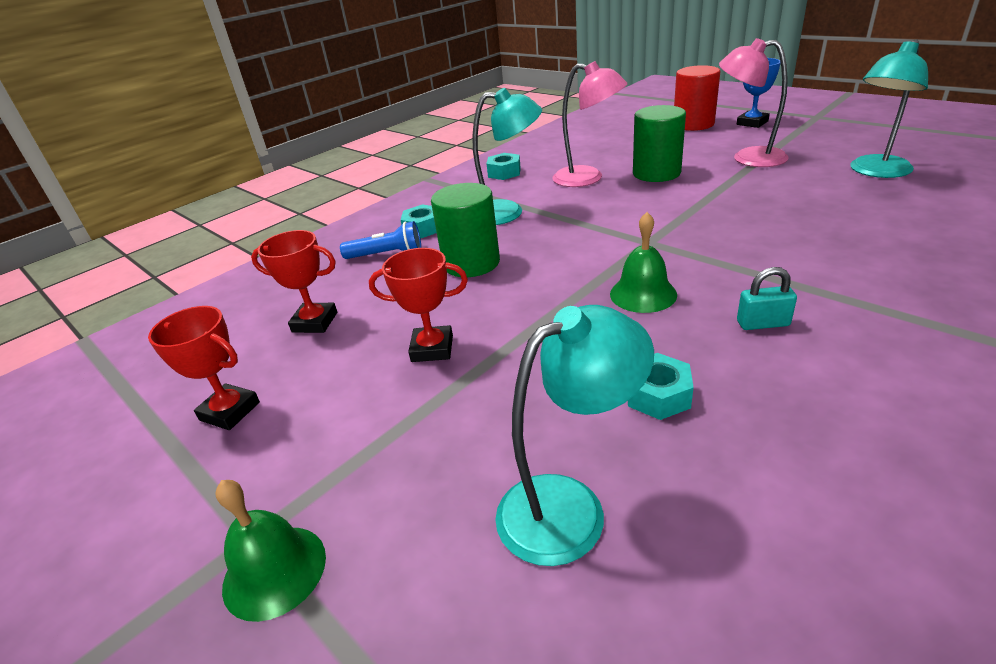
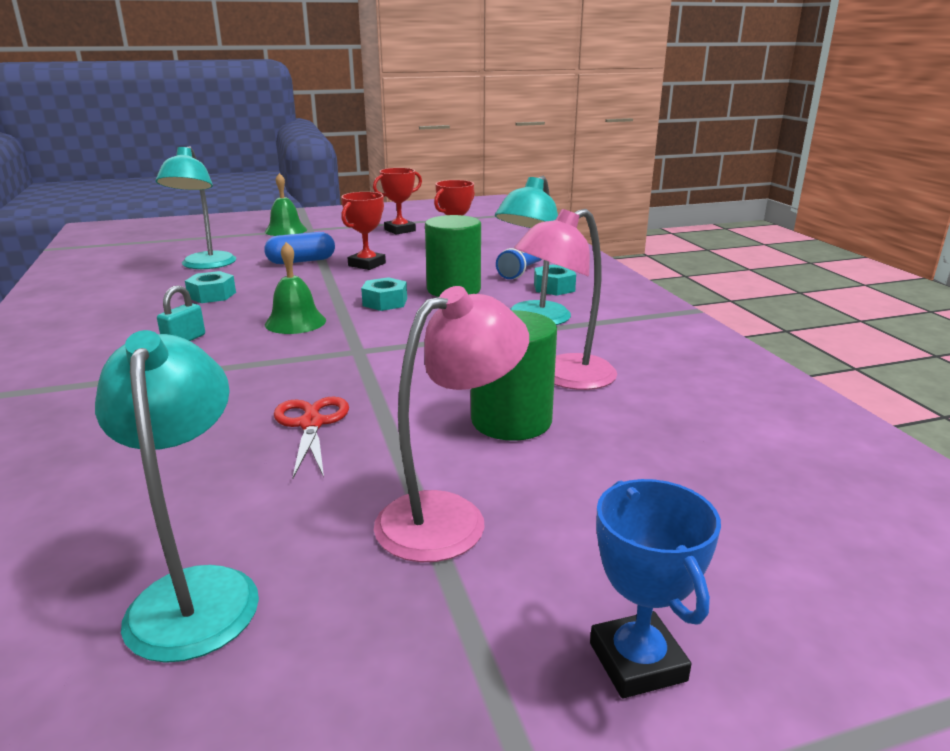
camera: 115 degrees right, 10 degrees down
turquoise nut [486,153,521,180] -> turquoise nut moved to [361,277,407,311]
red cylinder [674,65,720,131] -> none
none -> blue capsule [264,232,335,264]
none -> red scissors [274,396,349,478]

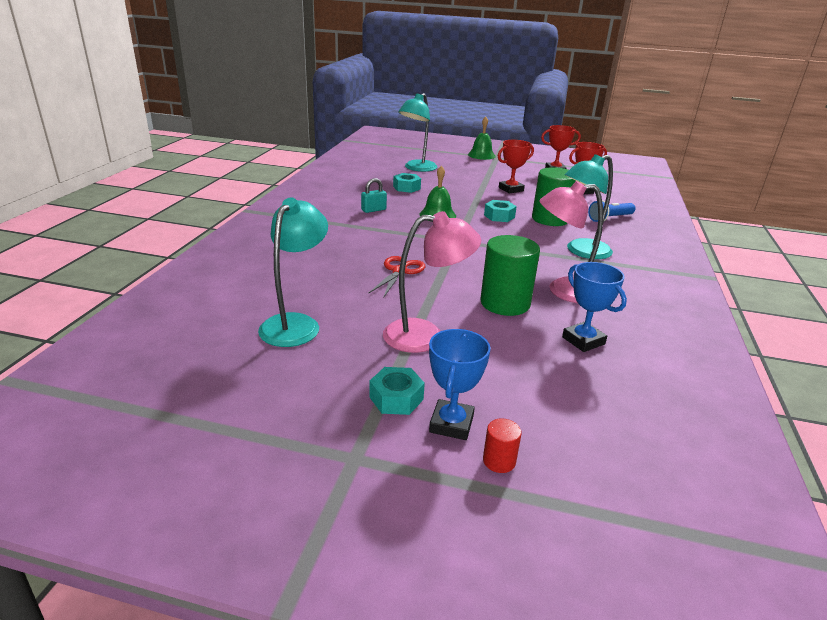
camera: 30 degrees right, 5 degrees up
blue capsule [264,232,335,264] -> none
turquoise nut [534,264,576,296] -> turquoise nut moved to [369,367,425,415]
none -> red cylinder [483,419,522,473]
none -> blue trophy [562,262,627,352]

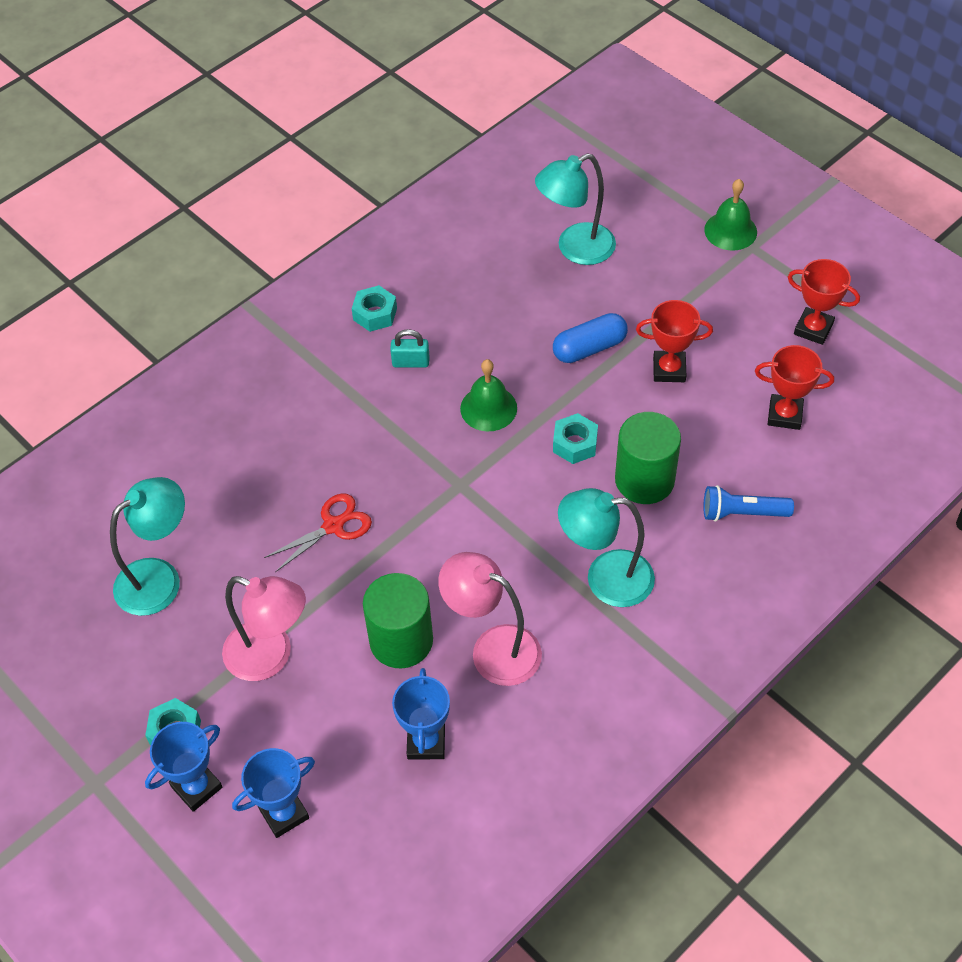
camera: 35 degrees right, 25 degrees up
turquoise nut [393,173,421,193] -> turquoise nut moved to [352,285,397,332]
red cylinder [483,419,522,473] -> none
none -> blue trophy [232,748,315,838]
none -> blue capsule [553,313,628,363]

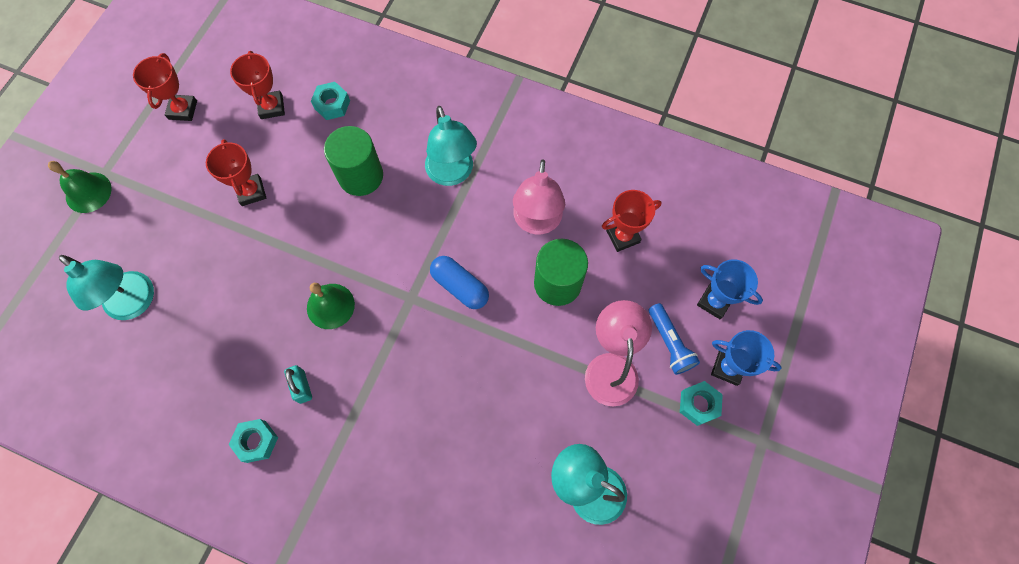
camera: 115 degrees left, 15 degrees up
red scissors [264,493,372,572] -> none
blue trophy [392,668,450,759] -> red trophy [602,190,662,252]
blue capsule [553,313,628,363] -> blue capsule moved to [430,256,489,309]
turquoise nut [553,413,598,464] -> turquoise nut moved to [311,82,350,120]
blue flashlight [703,485,794,521] -> blue flashlight moved to [649,303,700,375]

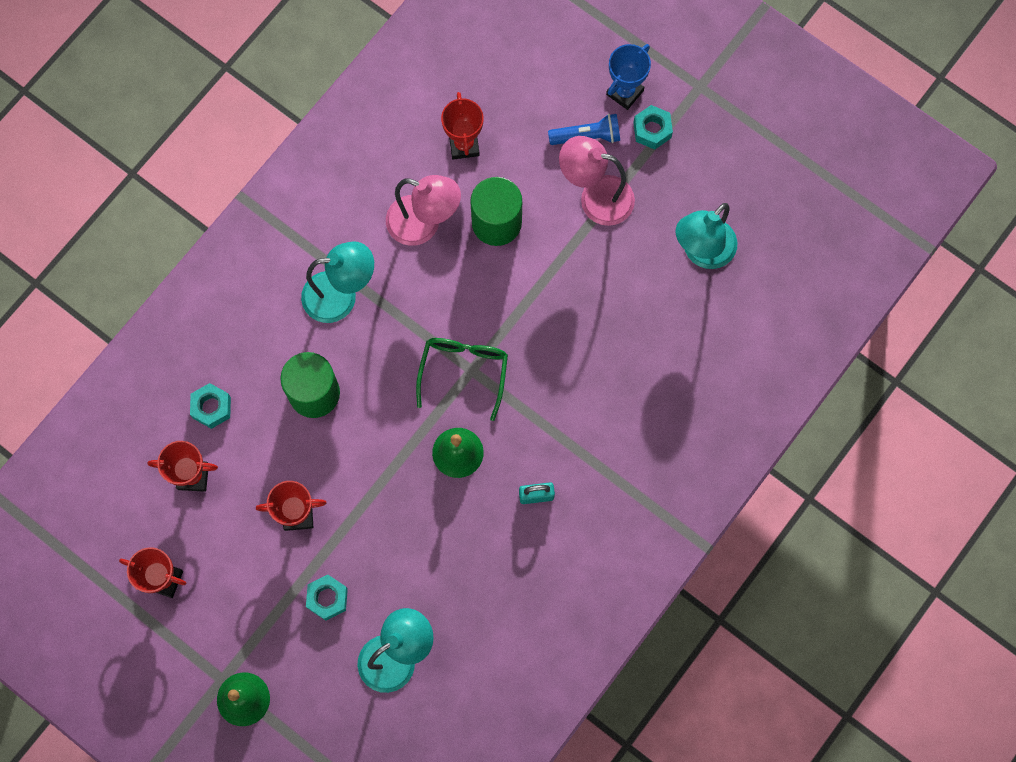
camera: 75 degrees left, 5 degrees up
turquoise nut [228,419,278,463] -> turquoise nut moved to [306,575,348,621]
blue capsule [430,256,489,309] -> none
blue trophy [697,259,763,319] -> none
none -> green glasses [416,338,508,421]

